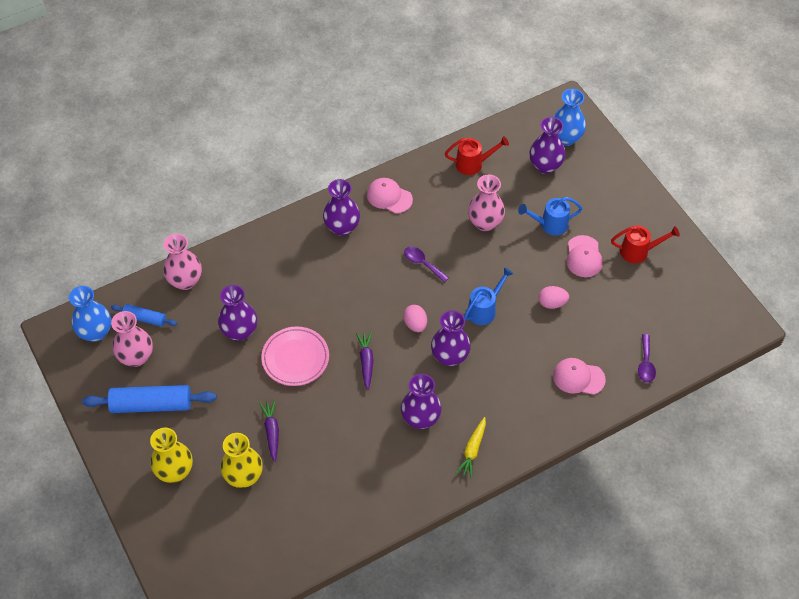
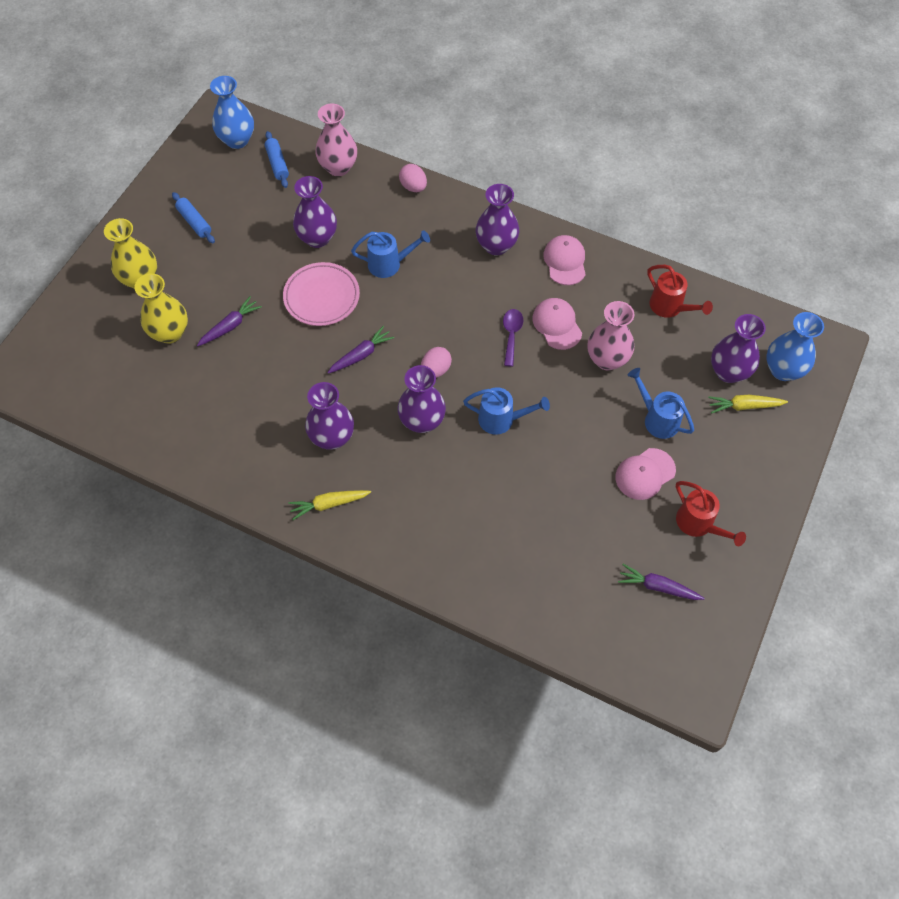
camera: 55 degrees right, 5 degrees up
blue rolling pin [82,385,217,413] -> blue rolling pin [172,192,215,243], size x0.55
pink vase [111,311,153,367] -> none
pink egg [538,286,569,309] -> pink egg moved to [399,164,427,192]
pink cap [553,358,606,395] -> pink cap moved to [532,298,582,350]
purple spoon [638,334,656,383] -> none
none -> blue watering can [351,230,430,278]
none -> purple carrot [618,564,705,600]
none -> yellow carrot [708,395,788,413]

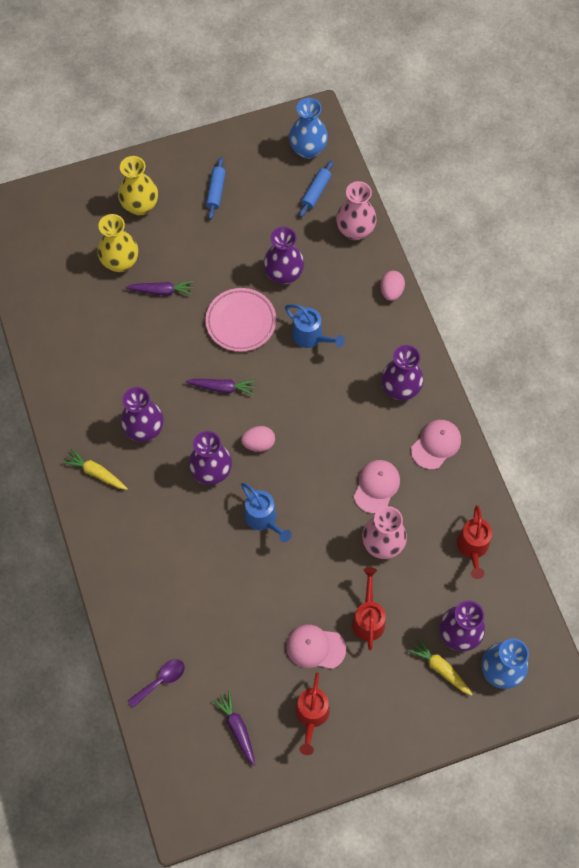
camera: 45 degrees right, 5 degrees up
purple spoon [503,309,523,367] -> purple spoon moved to [128,659,185,708]
blue watering can [628,368,694,439] -> red watering can [352,567,386,650]

